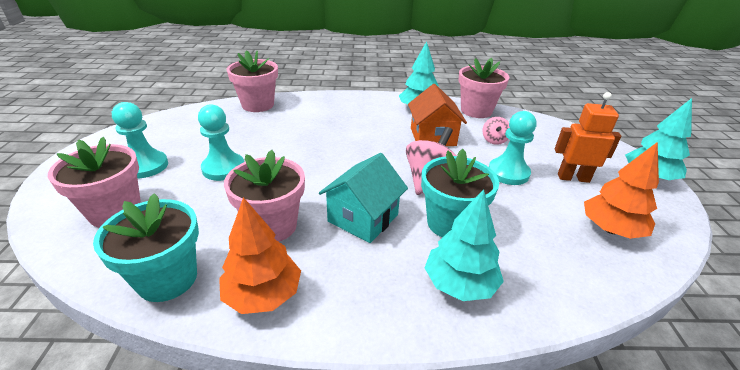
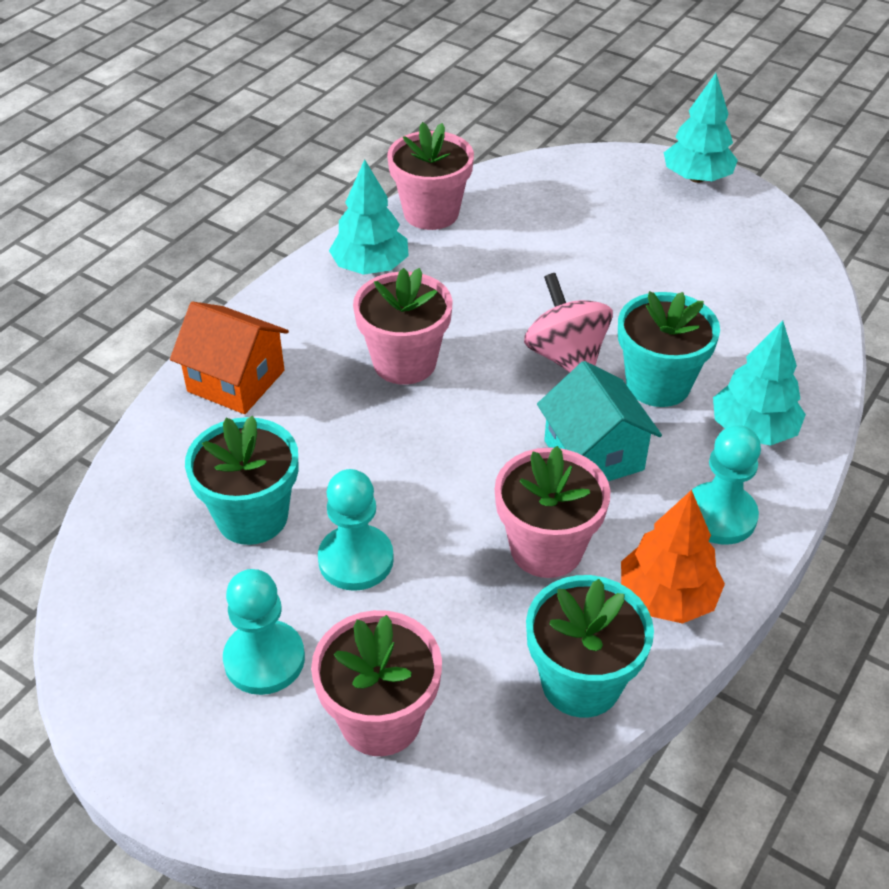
camera: 55 degrees left, 10 degrees up
pink flower pot [227,50,278,112] -> pink flower pot moved to [353,268,453,385]
orange house [408,84,467,146] -> orange house moved to [170,301,289,414]
pink spinning top [483,117,510,145] -> none
turquoise pawn [489,111,536,185] -> turquoise pawn moved to [692,425,761,545]
orange robot [555,92,621,183] -> none
orange tree [584,142,659,239] -> none
none -> turquoise flower pot [185,416,298,545]

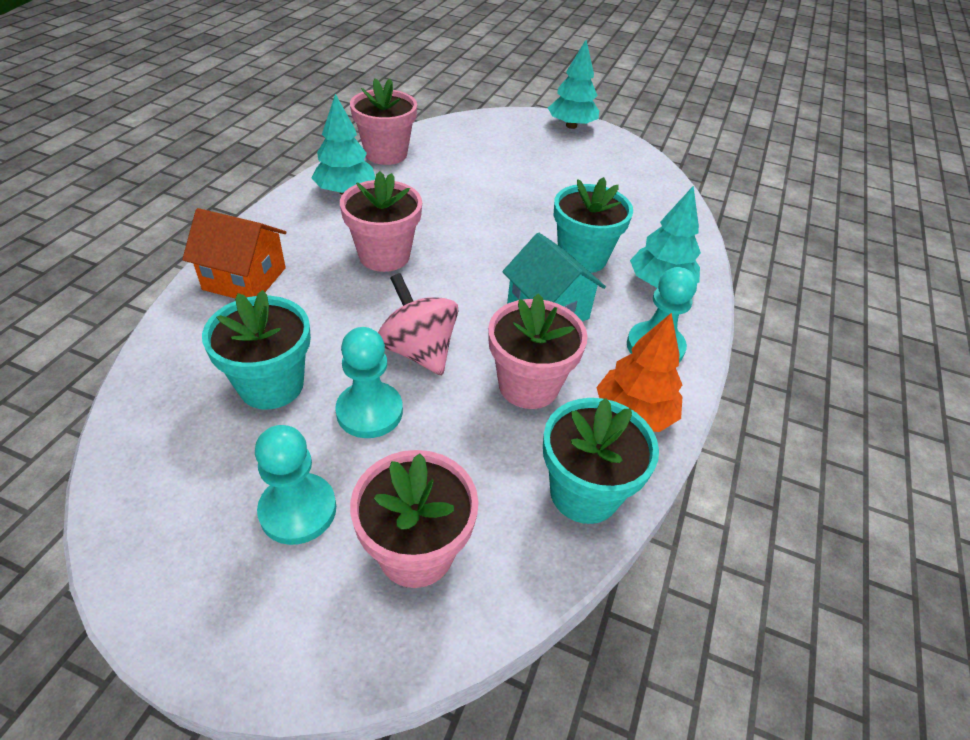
camera: 15 degrees left, 0 degrees up
pink spinning top [524,273,613,372] -> pink spinning top moved to [378,273,458,375]

